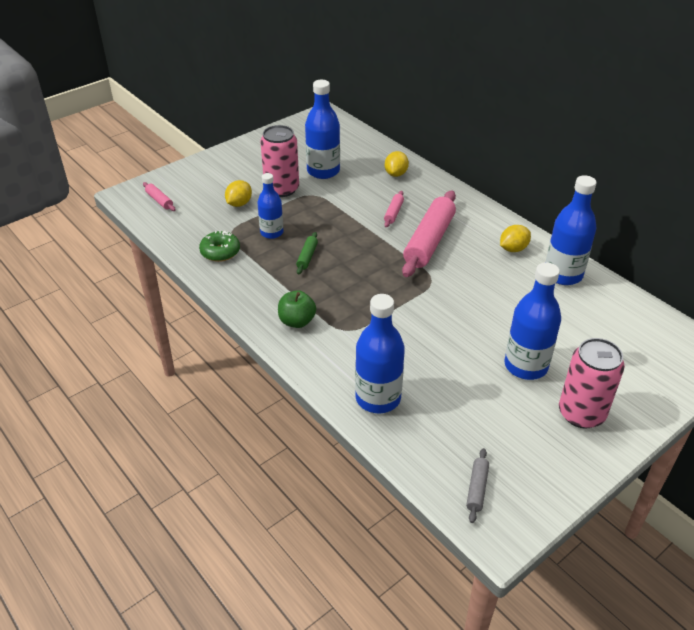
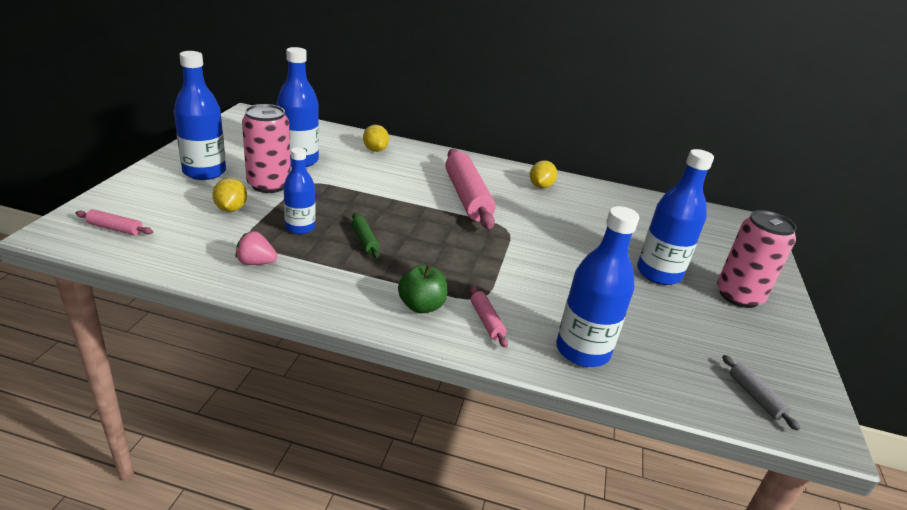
camera: 40 degrees left, 10 degrees down
green donut [199,231,240,262] -> pink strawberry [236,231,278,265]
pink rolling pin [384,191,404,227] -> pink rolling pin moved to [470,286,508,348]
blue bottle [546,175,597,285] -> blue bottle moved to [174,51,226,180]

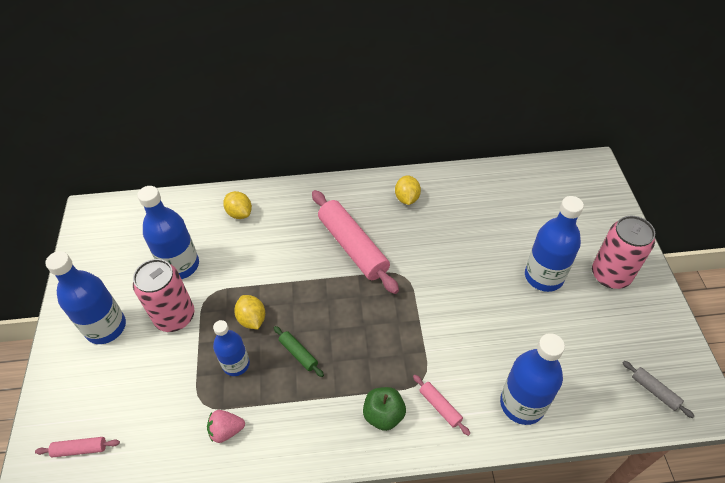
camera: 15 degrees left, 20 degrees up
yellow lemon [212,178,247,212] -> yellow lemon moved to [234,295,265,329]

